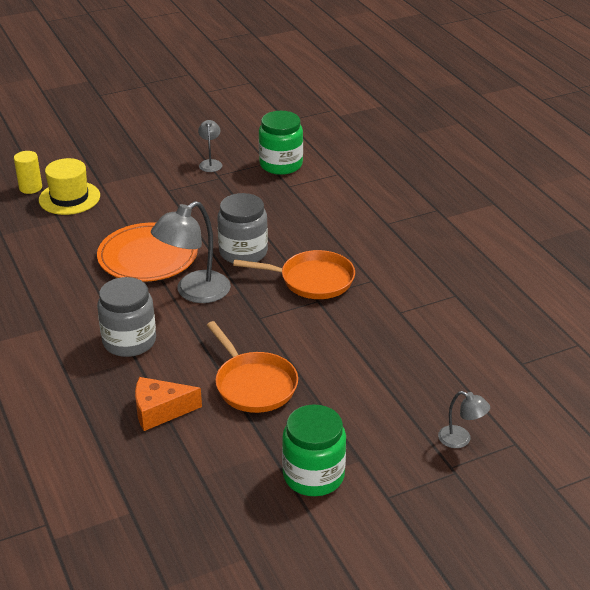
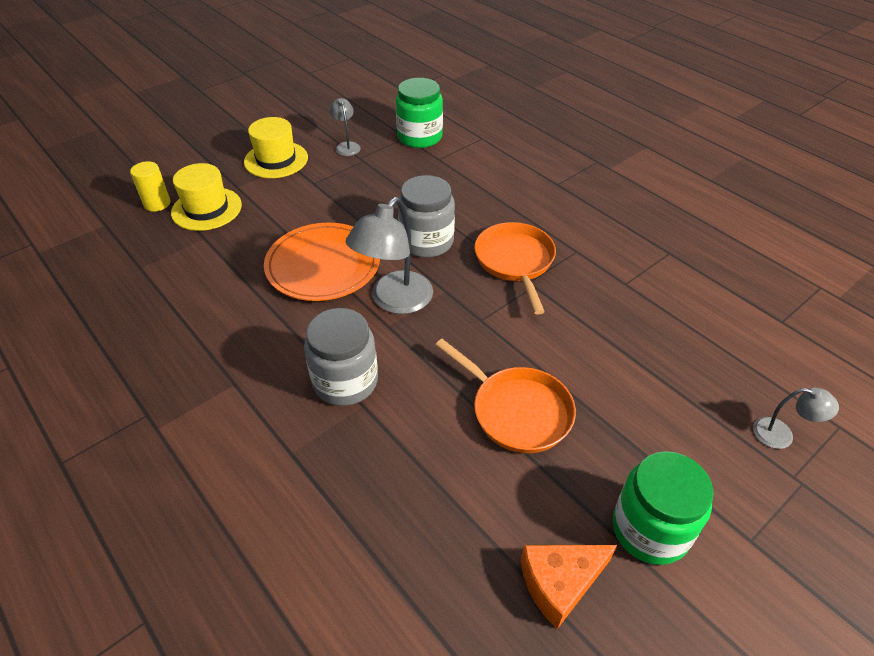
camera: 15 degrees left, 10 degrees up
orange cheese [135,377,202,431] -> orange cheese moved to [521,545,617,629]
orange pan [233,250,355,299] -> orange pan turned 90 degrees counterclockwise [474,222,556,315]
none -> yellow hat [244,117,308,178]

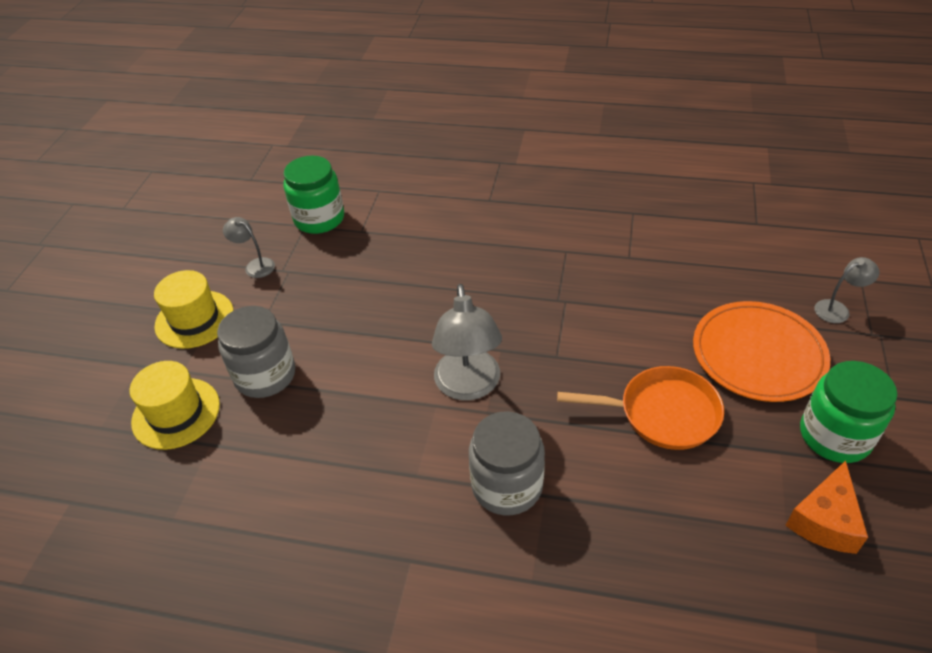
camera: 35 degrees left, 0 degrees up
yellow cylinder [130,161,170,212] -> none
orange plate [264,223,380,301] -> orange plate moved to [693,301,830,402]
grey jar [398,175,455,258] -> grey jar moved to [217,306,295,398]
orange pan [474,222,556,315] -> none

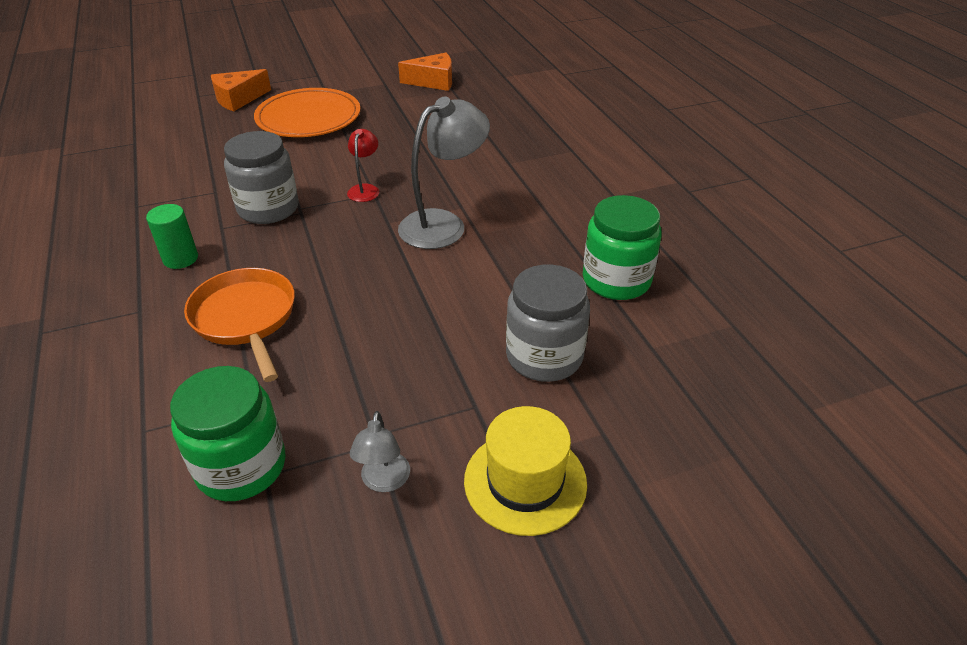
camera: 125 degrees left, 5 degrees down
yellow hat [130,361,220,450] -> none
grey jar [469,411,545,515] -> grey jar moved to [224,131,299,224]
orange pan [557,366,724,450] -> orange pan moved to [184,268,295,382]
green jar [800,361,897,463] -> green jar moved to [583,195,662,300]
grey lamp [815,257,880,323] -> orange cheese [211,69,271,112]
none -> green cylinder [146,204,198,269]
none -> red lamp [347,129,379,202]

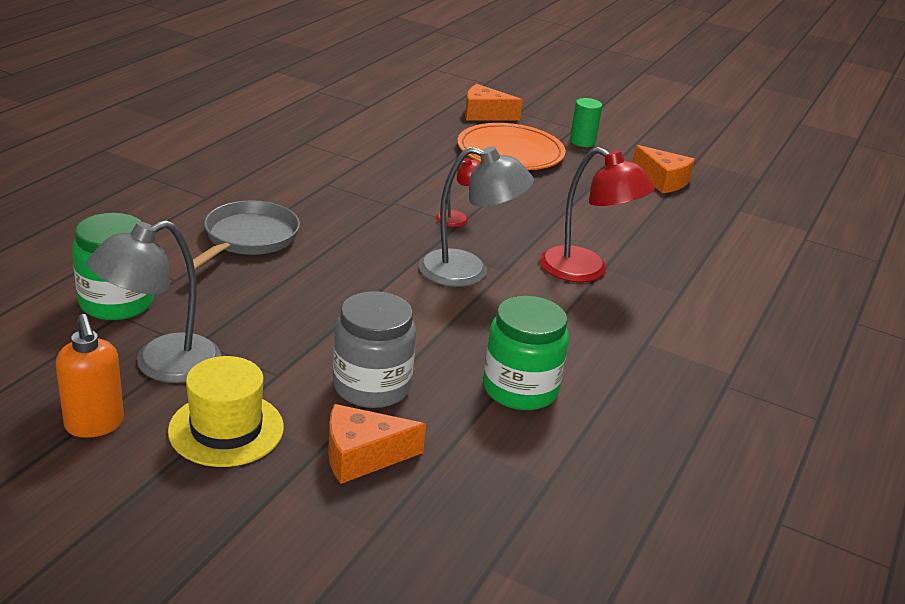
camera: 45 degrees right, 10 degrees down
green cylinder [146,204,198,269] -> green cylinder moved to [570,98,602,147]
orange pan [184,268,295,382] -> grey pan [185,200,300,270]
grey jar [224,131,299,224] -> none
grey lamp [350,411,410,492] -> grey lamp [87,220,221,383], size x1.94
none -> orange soap dispenser [56,314,124,438]
none -> orange cheese [328,404,426,484]
none -> red lamp [540,147,655,282]

